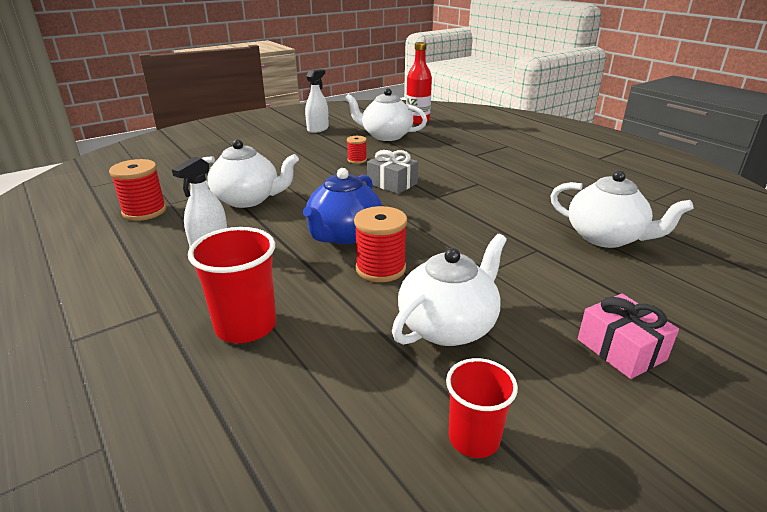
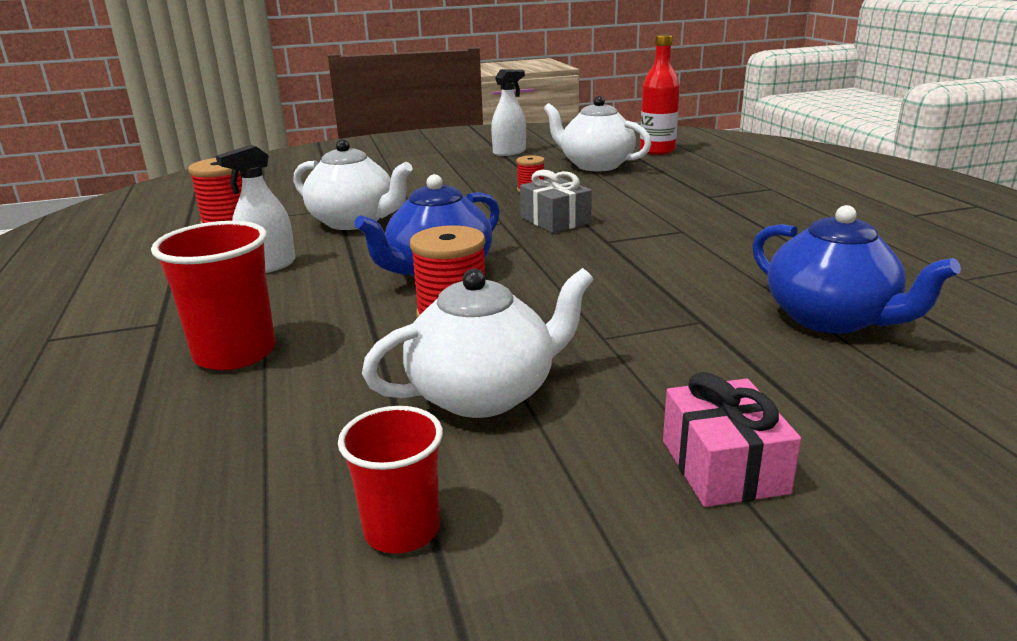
camera: 20 degrees right, 5 degrees down
white teapot [550,170,693,248] -> blue teapot [752,205,961,334]

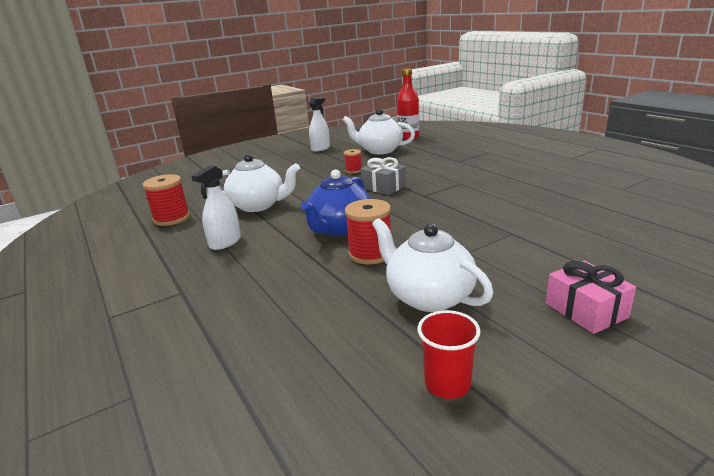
camera: 15 degrees left, 0 degrees up
red cup [151,221,275,370] -> none
white teapot [362,268,594,418] -> white teapot turned 90 degrees counterclockwise [372,218,494,312]
blue teapot [752,205,961,334] -> none

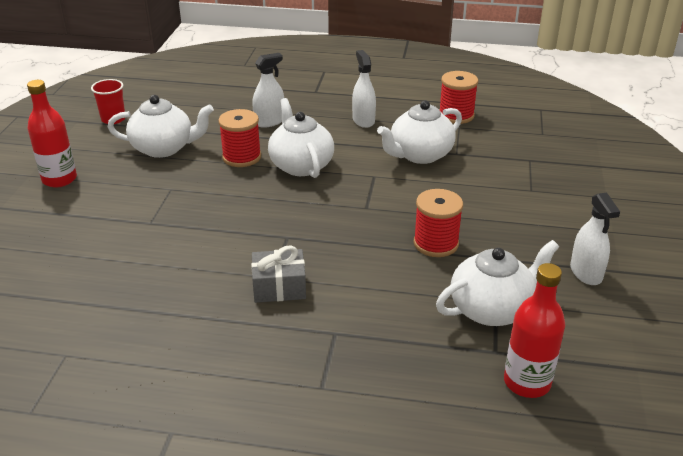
camera: 130 degrees right, 10 degrees up
blue teapot [301,169,371,236] -> white teapot [268,98,334,178]
red spool [344,149,362,173] -> red spool [413,189,463,257], size x1.74
grey gift [360,157,406,195] -> grey gift moved to [251,246,306,303]
pink gift [546,261,636,334] -> red bottle [27,80,77,188]
none -> white spray bottle [252,53,284,128]

